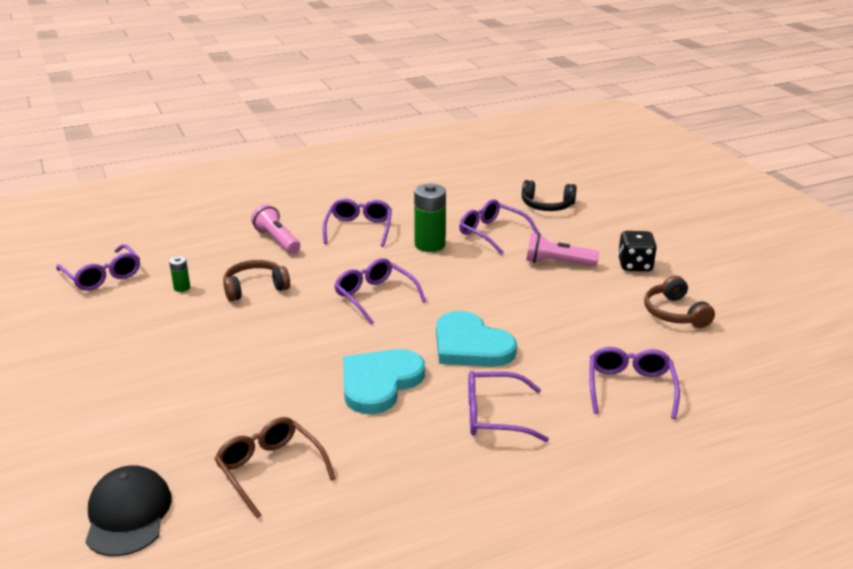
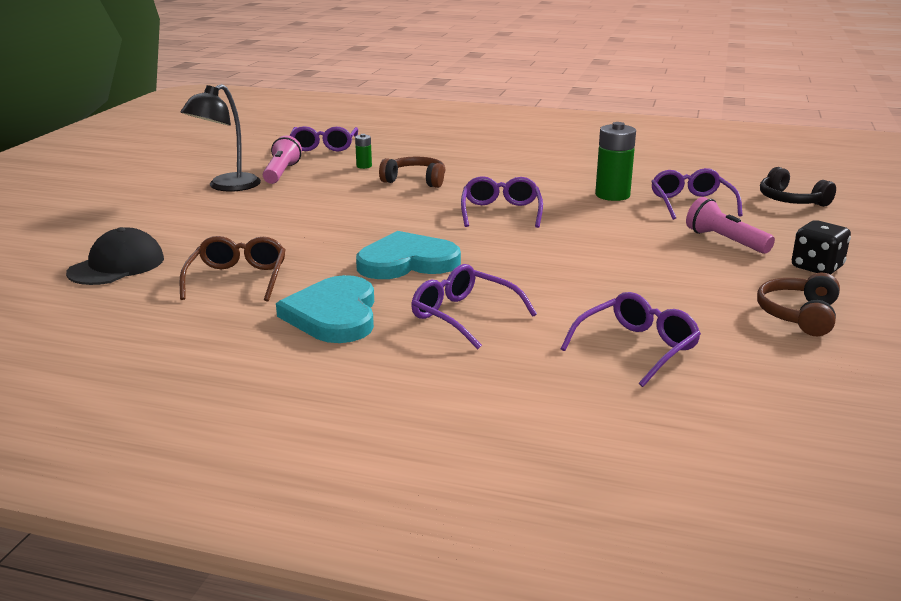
camera: 40 degrees right, 5 degrees down
pink flashlight [251,204,300,254] -> pink flashlight moved to [263,136,302,184]
purple glasses [323,198,392,247] -> none
turquoise heart [436,311,517,367] -> turquoise heart moved to [276,275,374,343]
none -> black lamp [180,84,261,192]

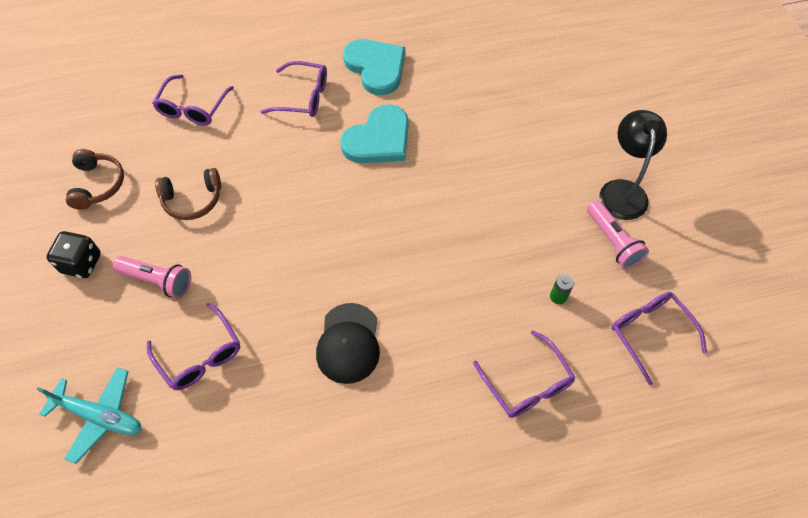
camera: 150 degrees right, 35 degrees up
black cap [66,227,164,285] -> black cap moved to [316,303,380,384]
brown glasses [180,236,286,301] -> none
brown headphones [379,157,445,188] -> brown headphones moved to [155,168,221,220]
purple glasses [461,176,543,228] -> purple glasses moved to [473,330,576,418]
green battery [595,122,636,201] -> none
black headphones [760,167,836,207] -> turquoise plane [37,367,142,464]

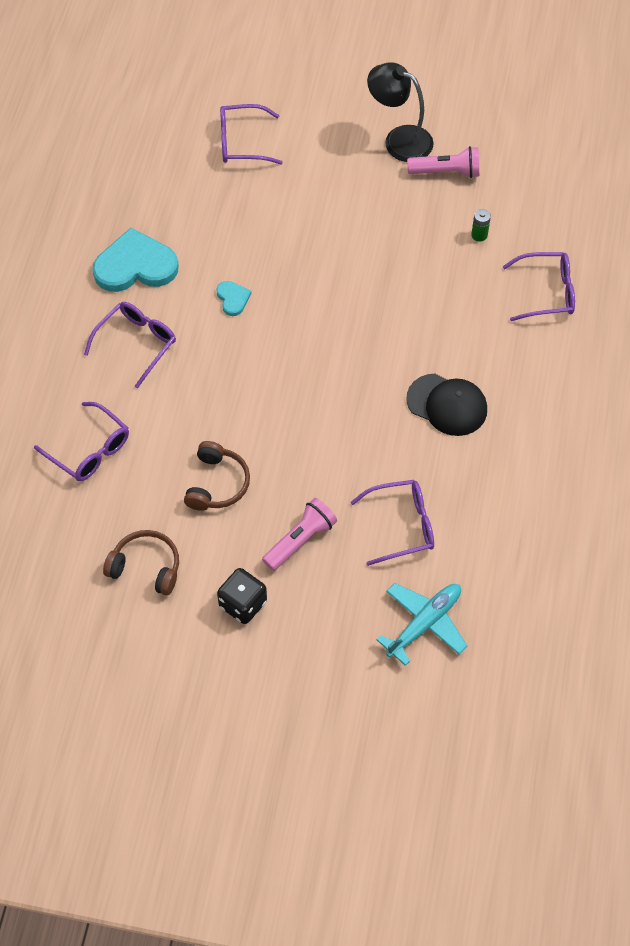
camera: 65 degrees left, 0 degrees up
turquoise heart [340,104,409,163] -> turquoise heart [216,281,251,316], size x0.47
purple glasses [611,292,707,385] -> purple glasses moved to [220,104,283,164]

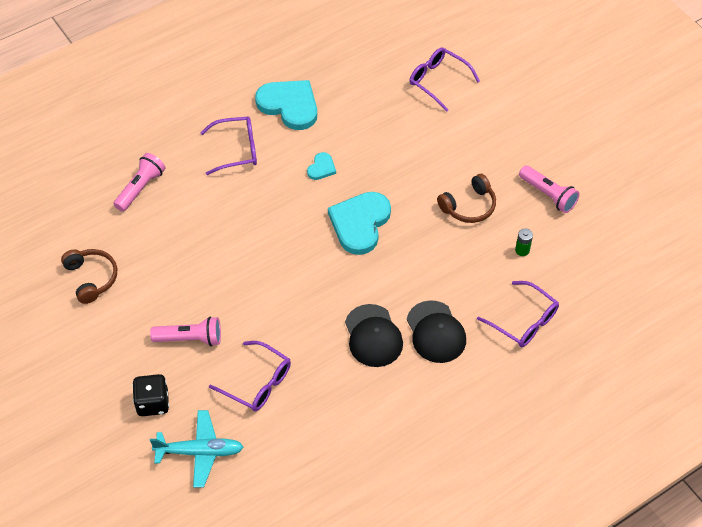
camera: 45 degrees right, 5 degrees down
purple glasses [34,402,129,481] -> pink flashlight [113,153,165,212]
brown headphones [184,441,250,511] -> brown headphones moved to [437,174,496,223]
black dice [217,568,267,624] -> black dice moved to [132,374,169,416]
black lamp [367,62,434,162] -> none
none -> turquoise heart [328,192,391,255]
none -> black cap [407,300,466,363]

